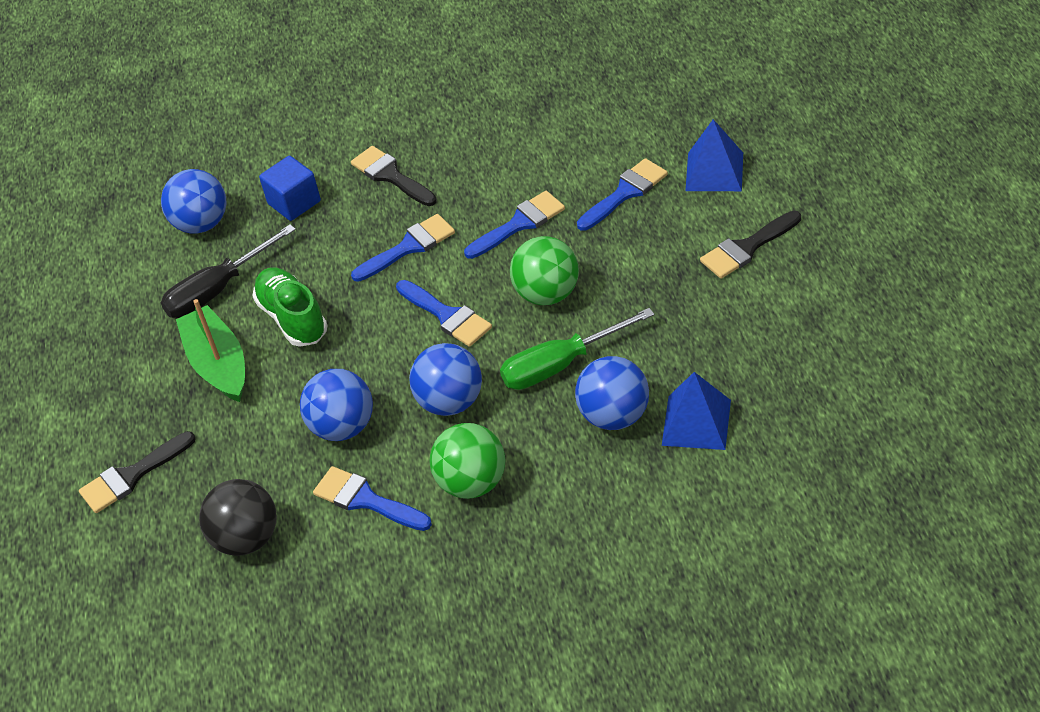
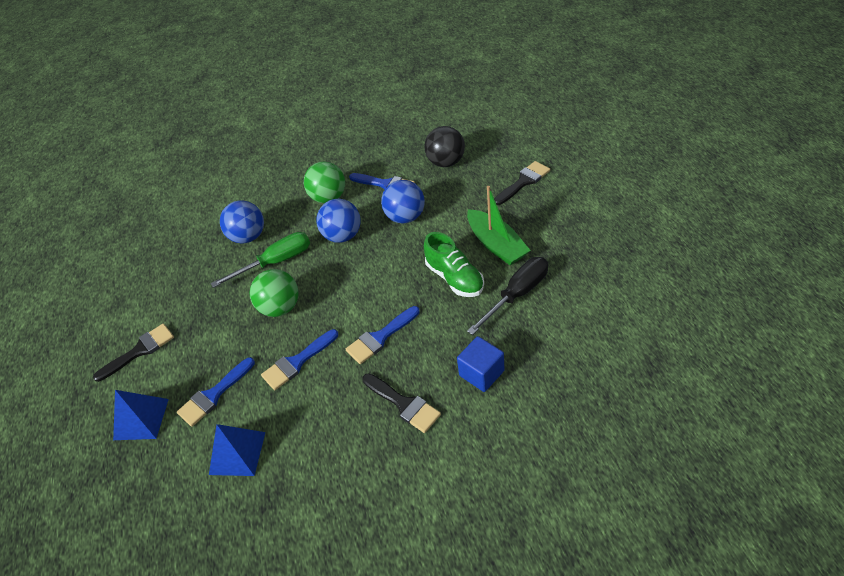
camera: 175 degrees right, 0 degrees up
blue ball [161,169,227,234] -> none
blue brush [396,280,492,347] -> none
blue pyramid [662,372,731,450] -> blue pyramid moved to [209,424,265,476]

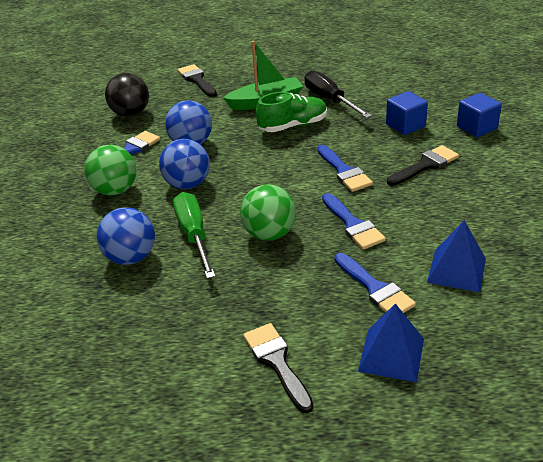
camera: 80 degrees left, 10 degrees down
none -> blue cube [457,93,502,137]

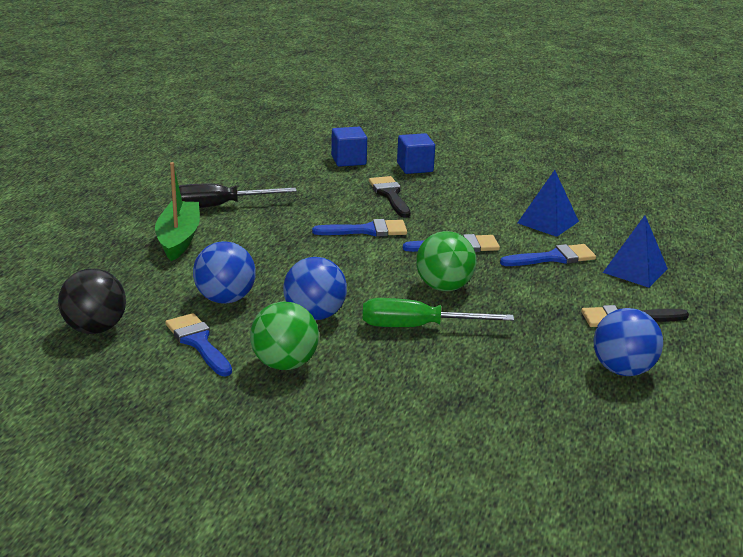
camera: 75 degrees left, 10 degrees down
blue ball [97,207,155,265] -> blue ball moved to [594,308,663,376]
black brush [178,64,217,97] -> none
green shoe [256,92,327,132] -> none
blue cube [386,91,428,135] -> blue cube moved to [397,133,435,174]

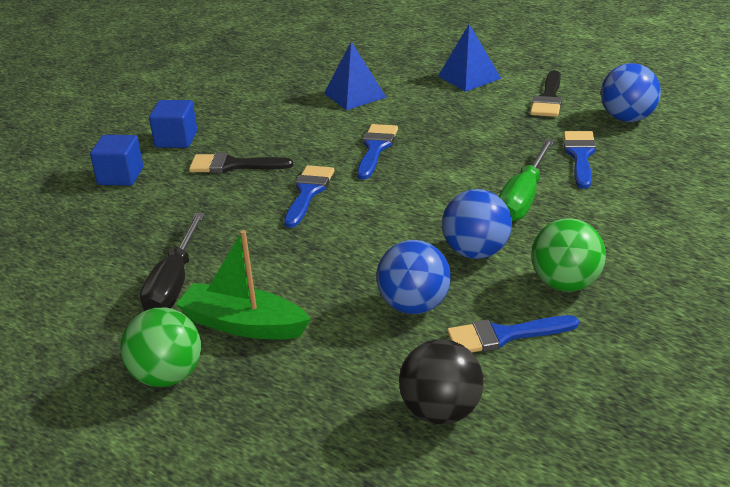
camera: 65 degrees left, 5 degrees up
green ball [416,231,476,291] -> green ball moved to [120,308,201,387]
blue brush [500,244,596,266] -> blue brush moved to [564,131,596,189]

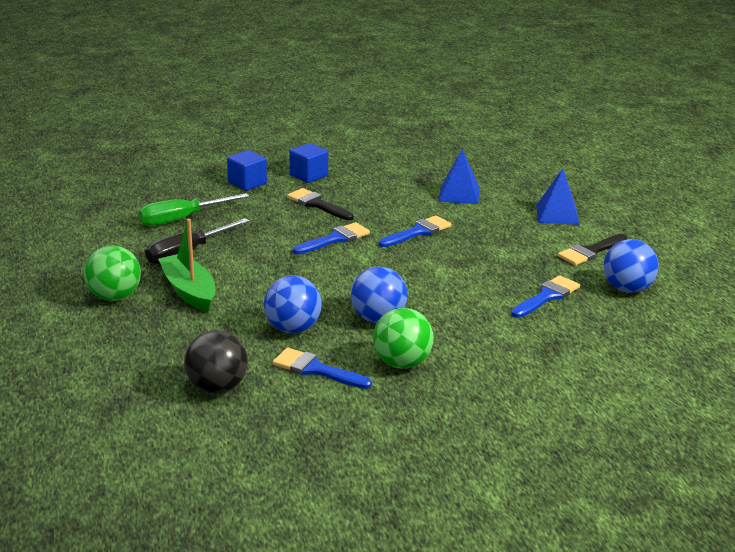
camera: 35 degrees right, 5 degrees down
green screwdriver [499,139,554,222] -> green screwdriver moved to [139,193,249,226]

